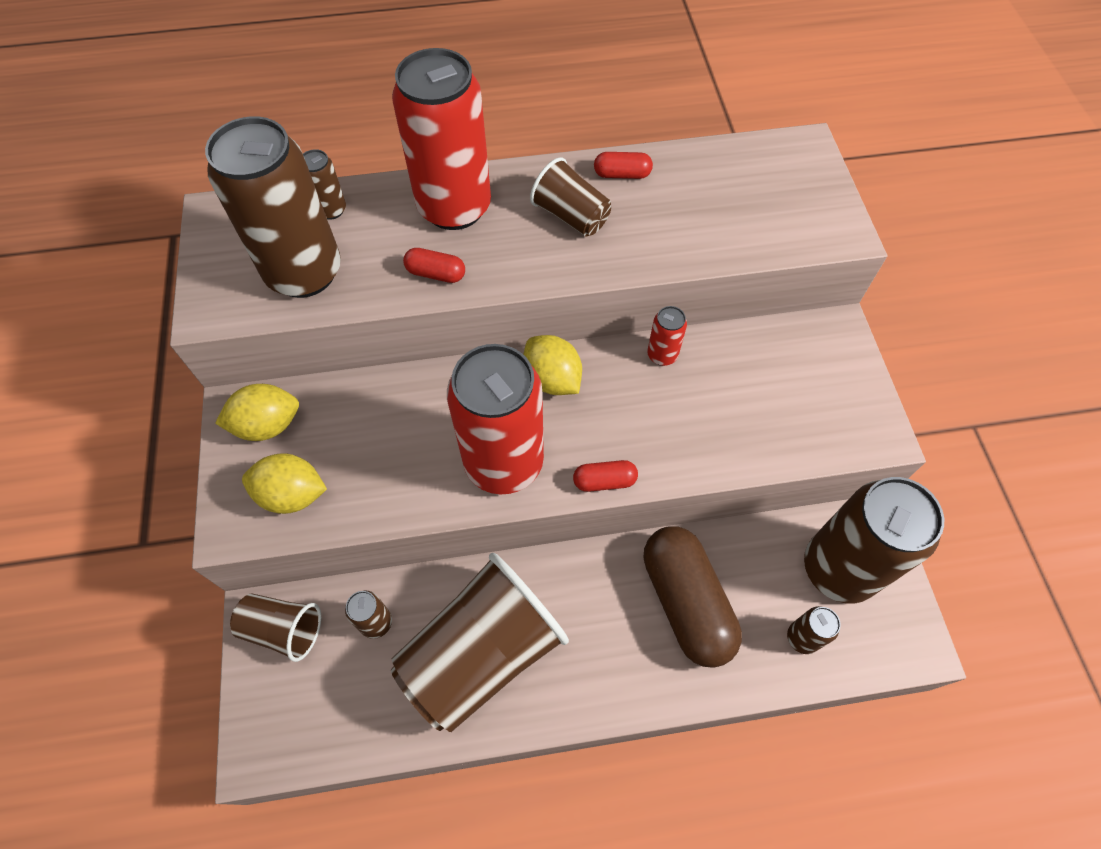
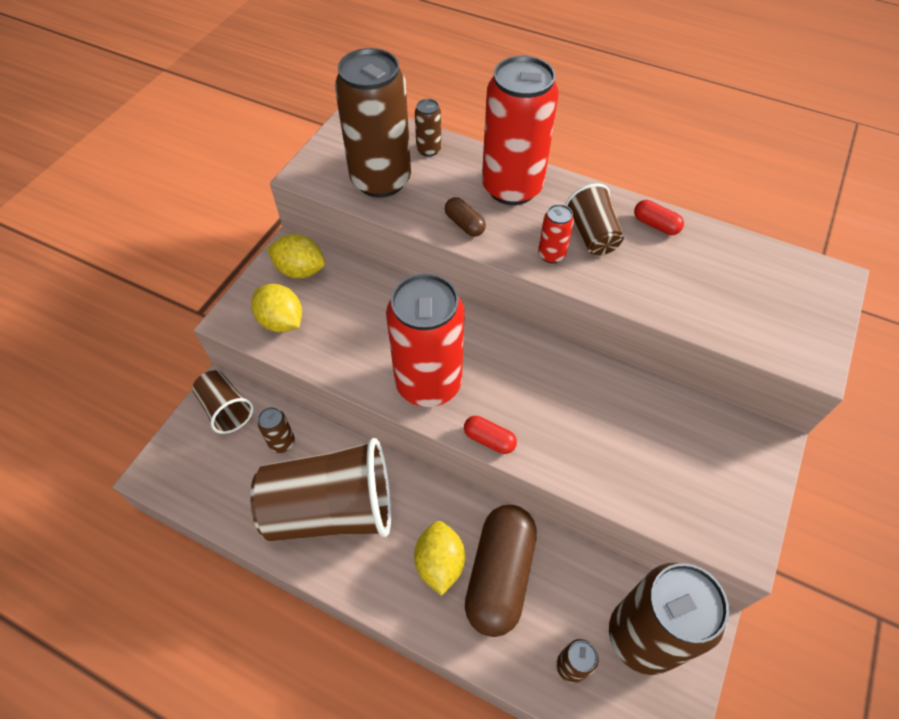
camera: 35 degrees right, 5 degrees down
red capsule [403,248,465,283] -> brown capsule [445,197,486,237]
yellow lemon [524,335,582,395] -> yellow lemon moved to [414,521,465,596]
red can [647,306,687,366] -> red can moved to [538,204,574,263]

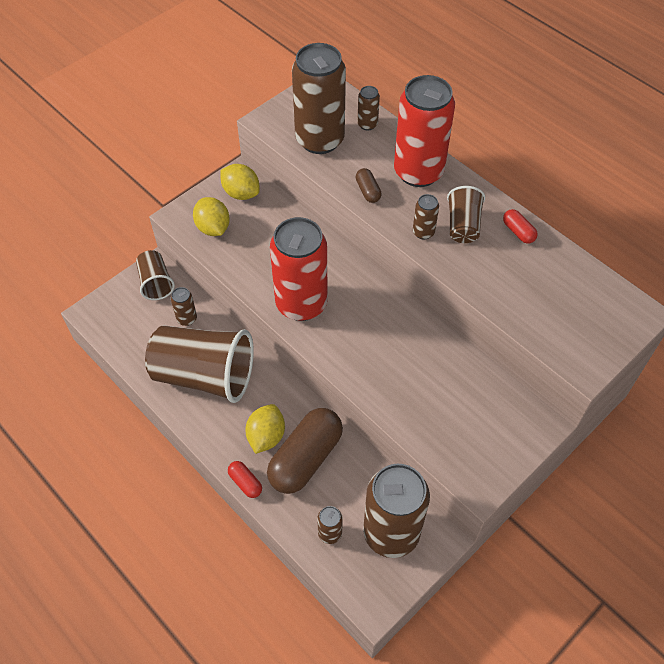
camera: 20 degrees right, 0 degrees up
red capsule [464,416,517,454] -> red capsule moved to [228,461,262,498]
red can [538,204,574,263] -> brown can [413,194,439,240]

